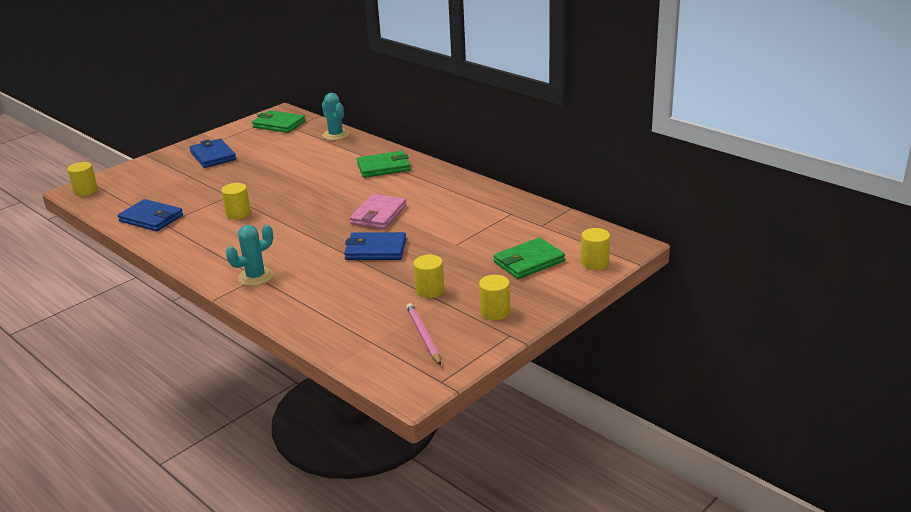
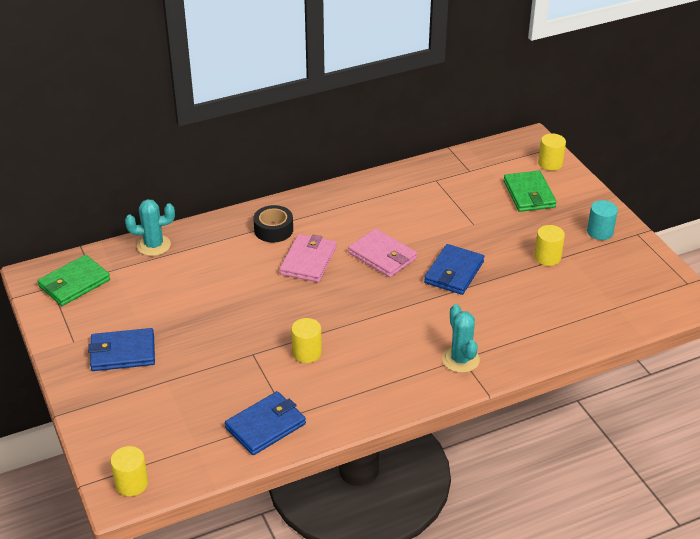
camera: 70 degrees left, 10 degrees up
green wallet [357,151,411,178] -> black tape [253,205,293,242]
pink pencil [406,303,441,365] -> none
yellow cylinder [479,275,510,320] -> turquoise cylinder [587,200,618,240]
none -> pink wallet [280,234,337,282]

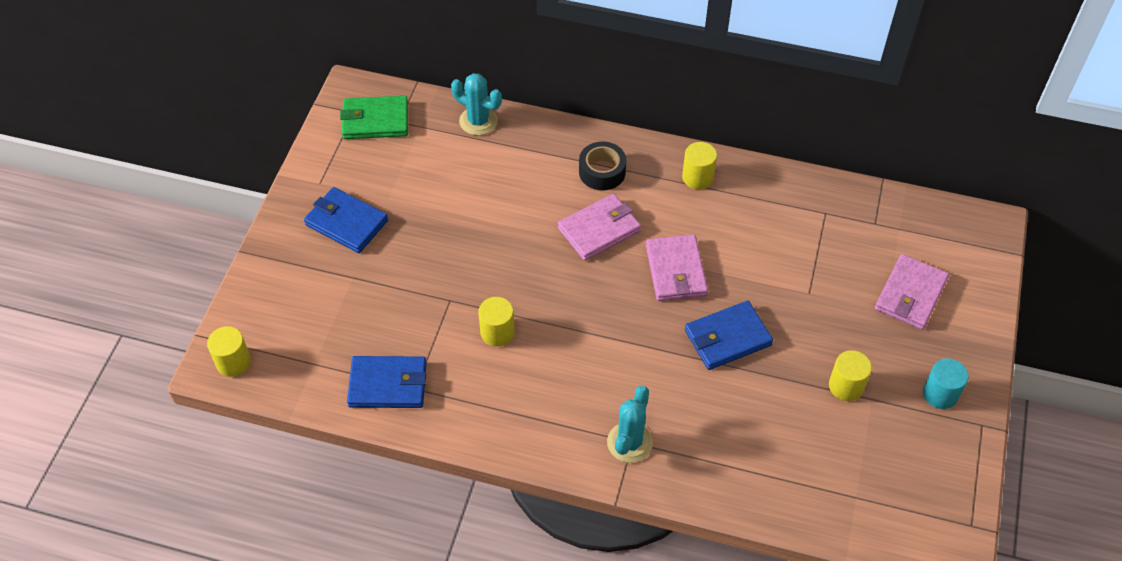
camera: 40 degrees right, 15 degrees up
green wallet [504,171,557,212] -> pink wallet [875,254,949,330]
yellow cylinder [538,134,566,171] -> yellow cylinder moved to [682,142,717,189]

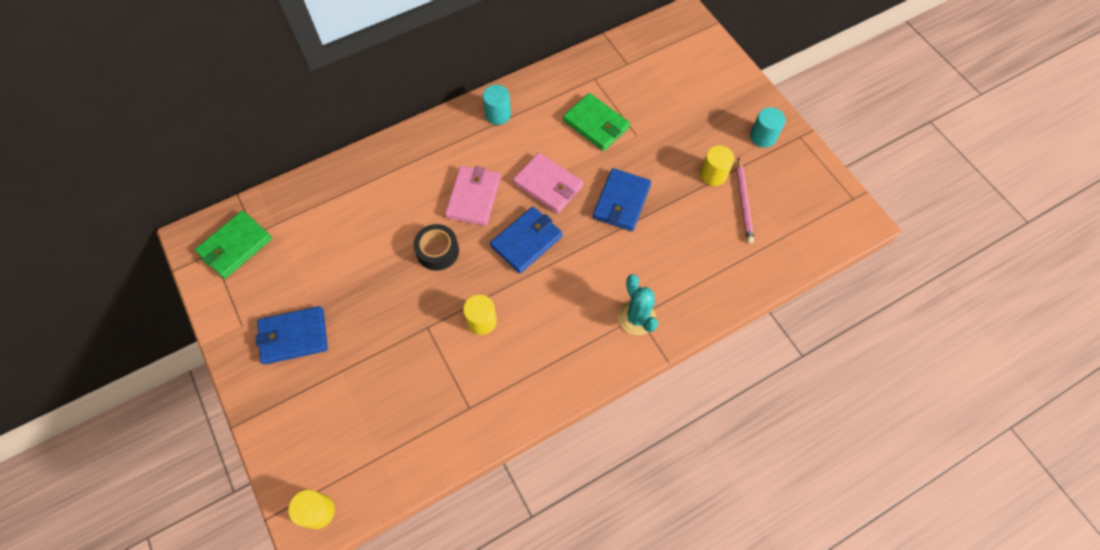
camera: 45 degrees left, 10 degrees up
blue wallet [347,356,427,408] -> blue wallet moved to [490,207,563,274]
turquoise cactus [451,73,502,135] -> none
black tape [579,142,626,190] -> black tape moved to [413,224,459,271]
yellow cylinder [682,142,717,189] -> turquoise cylinder [483,85,511,125]
pink wallet [875,254,949,330] -> none
none -> green wallet [563,93,630,151]
none -> pink pencil [737,158,754,243]

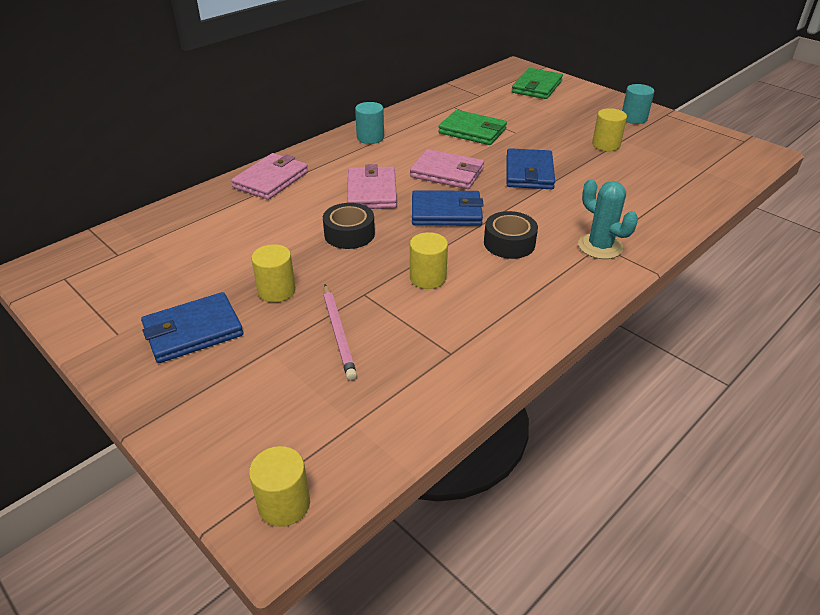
camera: 15 degrees left, 25 degrees down
green wallet [195,211,272,279] -> green wallet moved to [512,68,563,99]
blue wallet [490,207,563,274] -> blue wallet turned 60 degrees clockwise [412,190,484,226]
pink pencil [737,158,754,243] -> pink pencil moved to [324,285,357,380]
none -> pink wallet [231,153,308,200]
none -> yellow cylinder [251,244,296,302]
none -> black tape [484,211,538,259]

